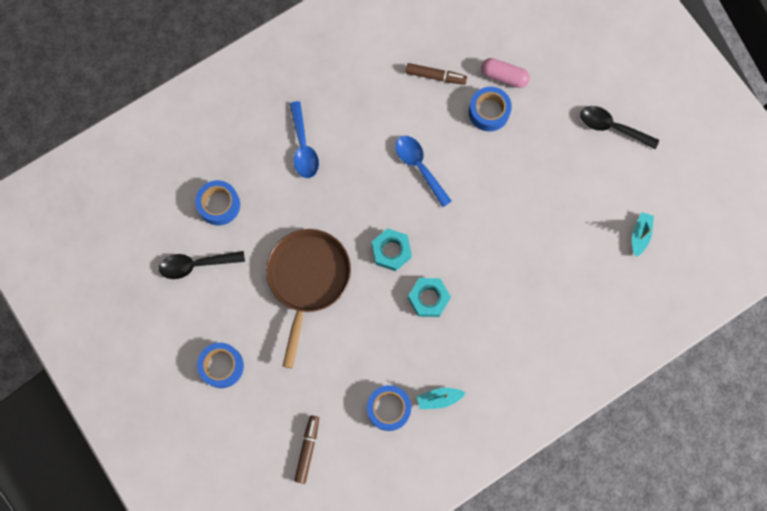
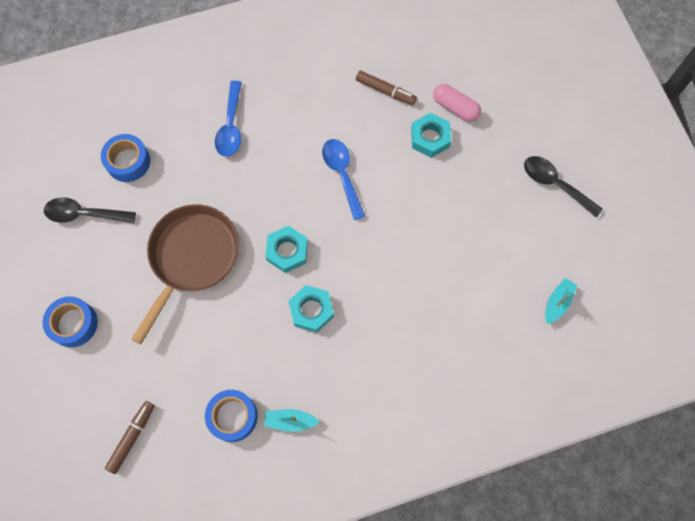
camera: 15 degrees right, 5 degrees down
blue tape [469,87,512,131] -> turquoise nut [411,113,451,158]

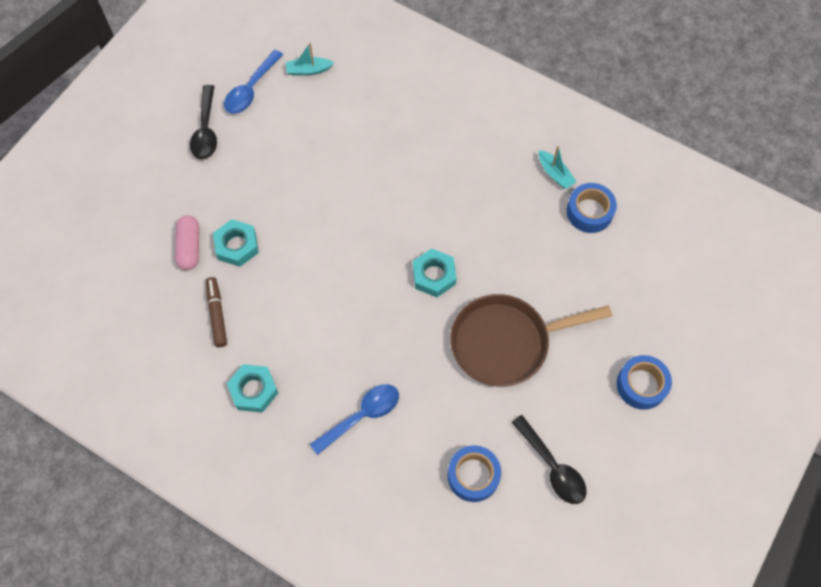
camera: 130 degrees left, 5 degrees down
brown marker [105,401,155,474] -> none
turquoise nut [289,285,334,333] -> turquoise nut moved to [227,364,278,413]
blue spoon [322,139,365,220] -> blue spoon moved to [224,50,283,114]

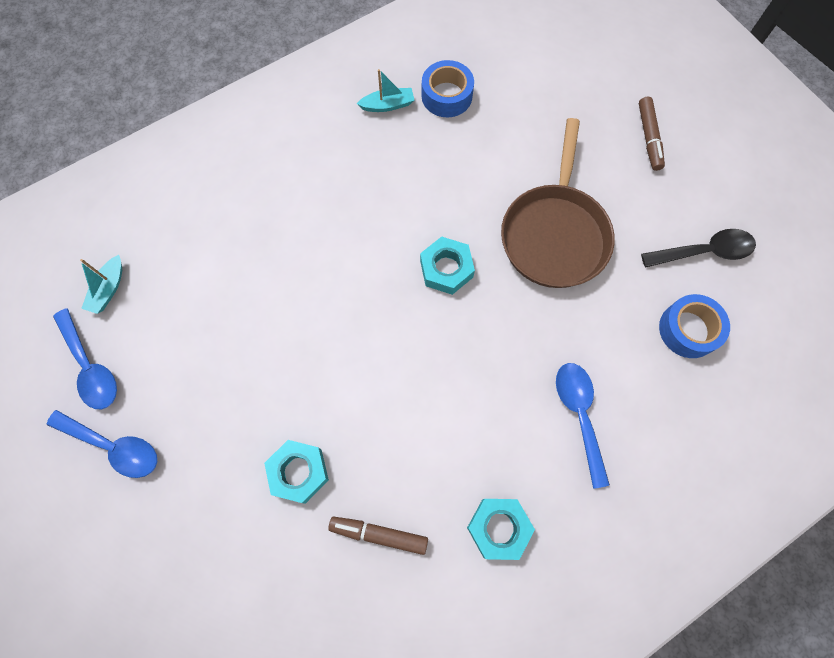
camera: 65 degrees left, 5 degrees up
pink capsule [175,215,199,270] -> none
black spoon [190,85,217,160] -> blue spoon [47,410,157,478]
blue tape [617,355,672,410] -> brown marker [639,97,665,171]

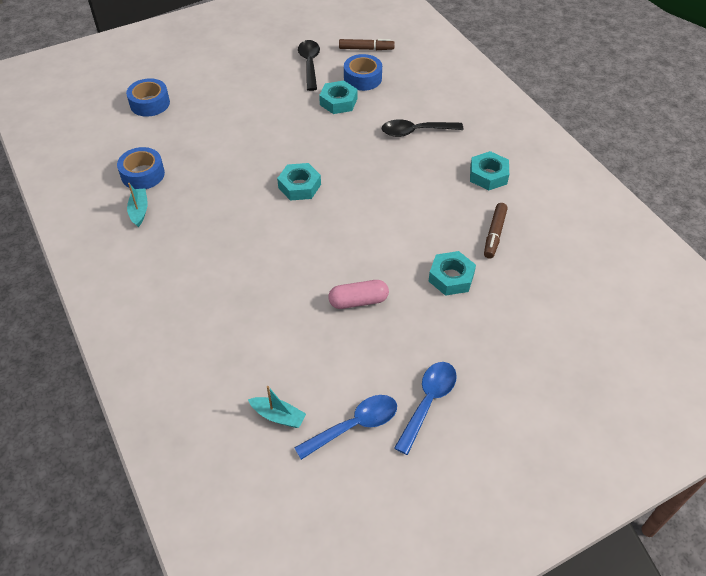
camera: 85 degrees left, 20 degrees down
brown pan [501,118,615,288] -> none
blue spoon [556,363,610,489] -> black spoon [382,120,463,137]
brown marker [639,97,665,171] -> brown marker moved to [339,39,395,50]
none -> blue tape [126,78,170,117]
none -> turquoise nut [319,81,357,114]
none -> pink capsule [328,280,389,309]

